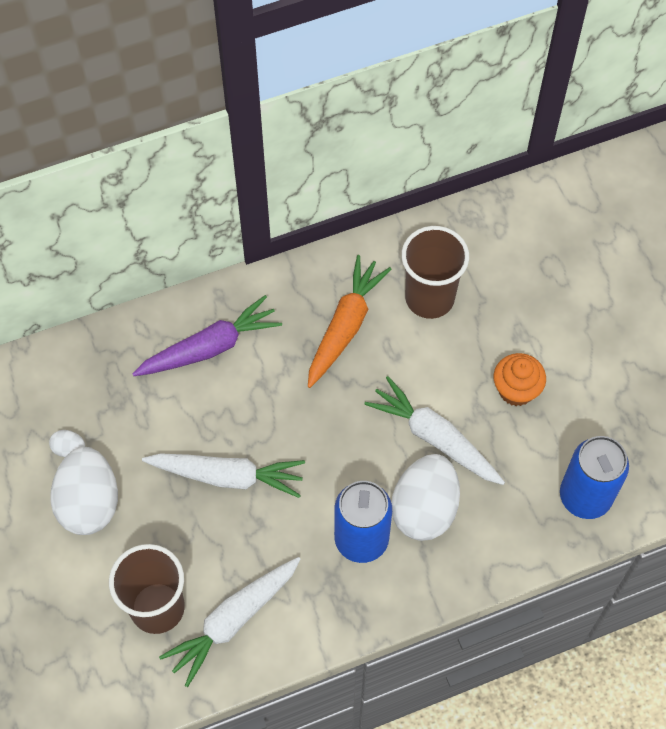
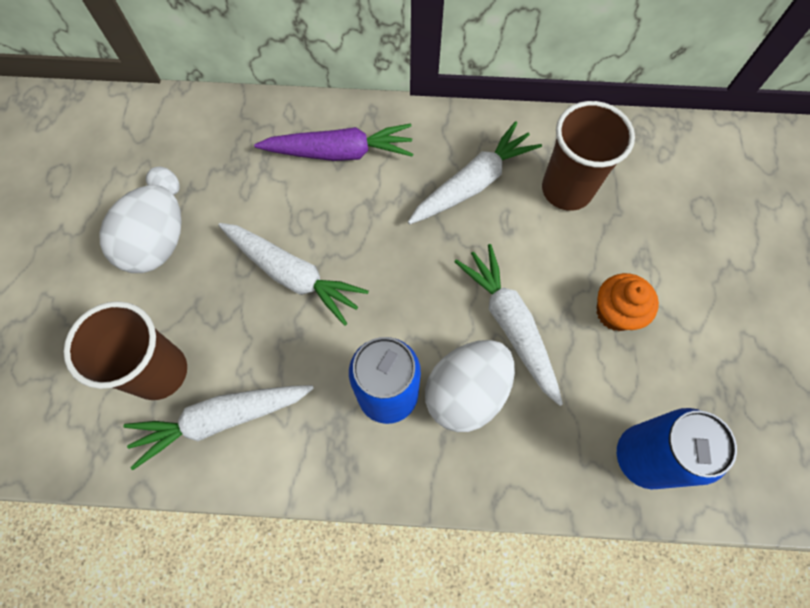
camera: 25 degrees right, 5 degrees up
orange carrot [308,255,391,388] -> white carrot [408,121,542,224]

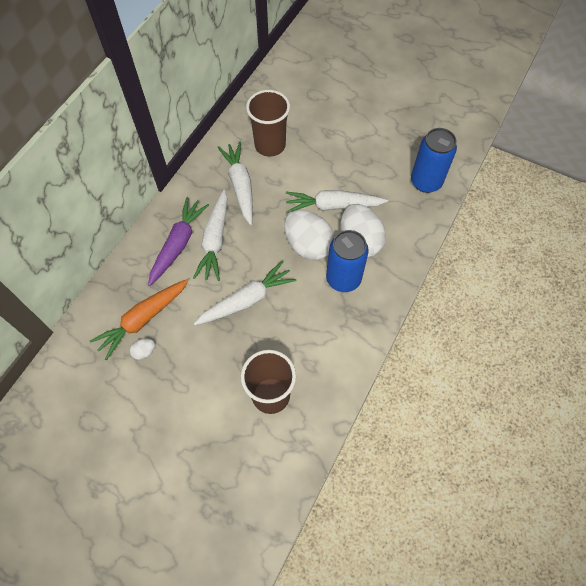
camera: 65 degrees left, 5 degrees down
white egg [99,185,182,273] -> white egg moved to [284,210,335,260]
white carrot [123,385,314,470] -> white carrot moved to [193,189,228,281]
orange cupcake [596,273,659,331] -> none
none -> orange carrot [90,279,188,360]

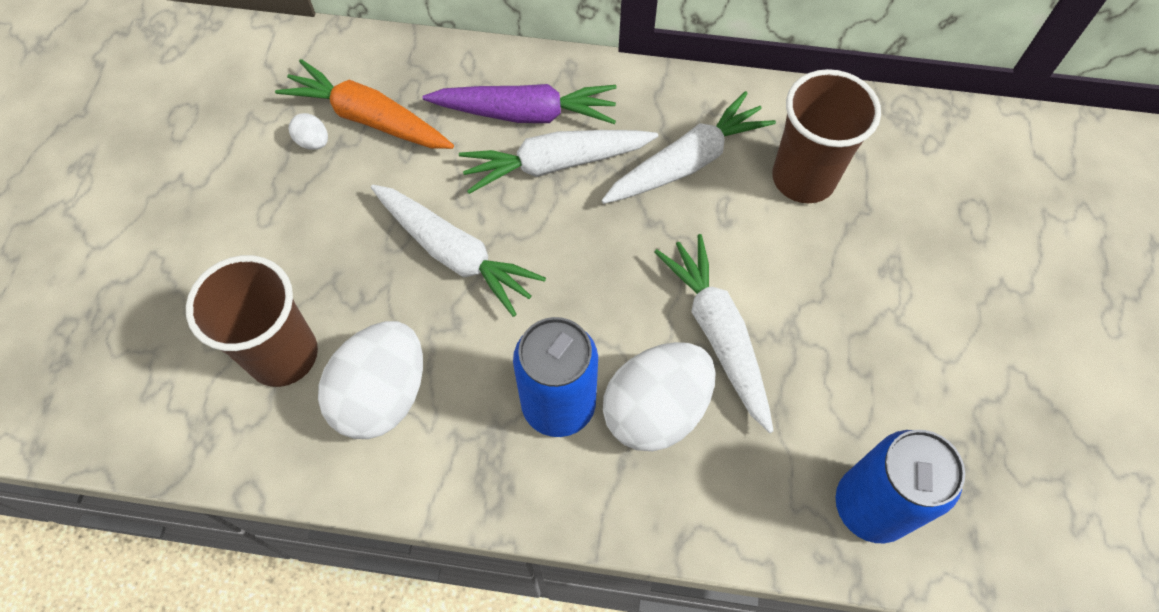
camera: 70 degrees right, 0 degrees up
white egg [284,210,335,260] -> white egg moved to [318,321,423,439]

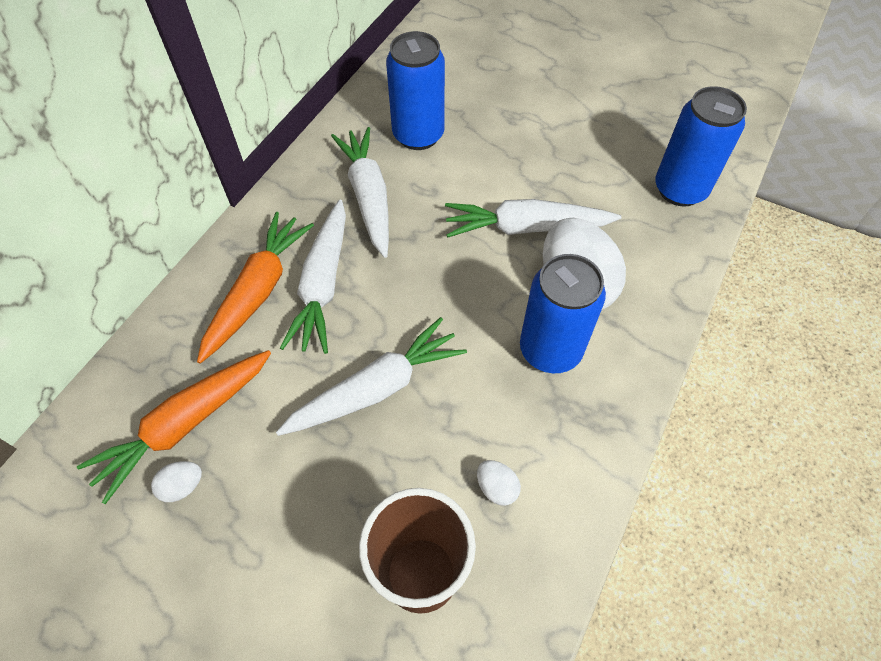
camera: 70 degrees left, 5 degrees down
white egg [318,321,423,439] -> white egg [477,460,521,506], size x0.42
purple carrot [423,84,616,124] -> orange carrot [197,212,314,364]
brown cup [772,69,881,203] -> blue can [386,31,445,150]

